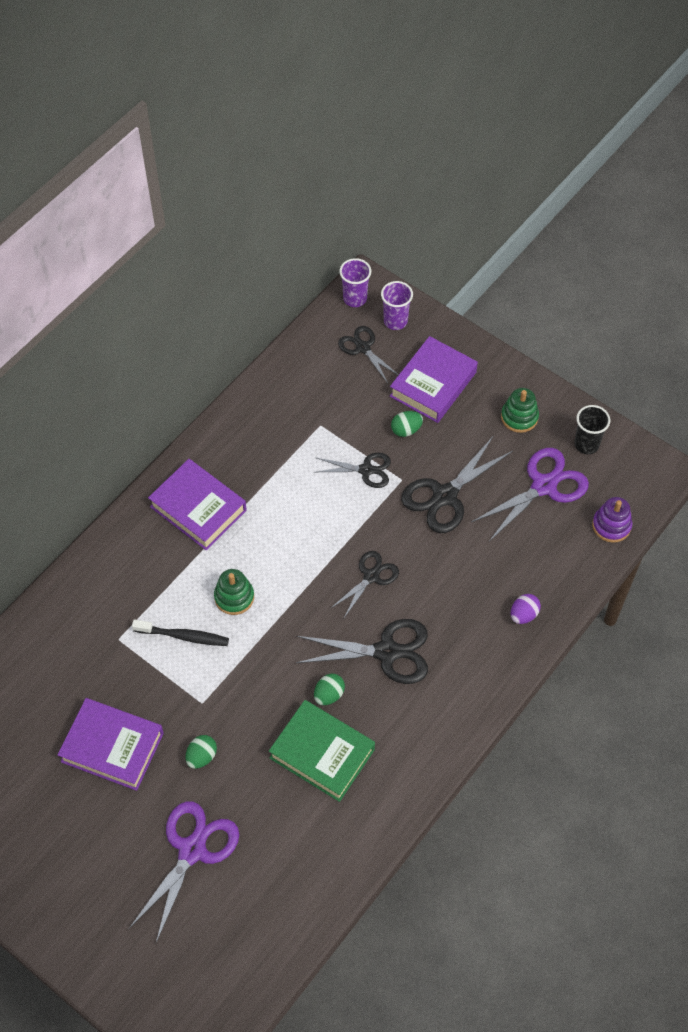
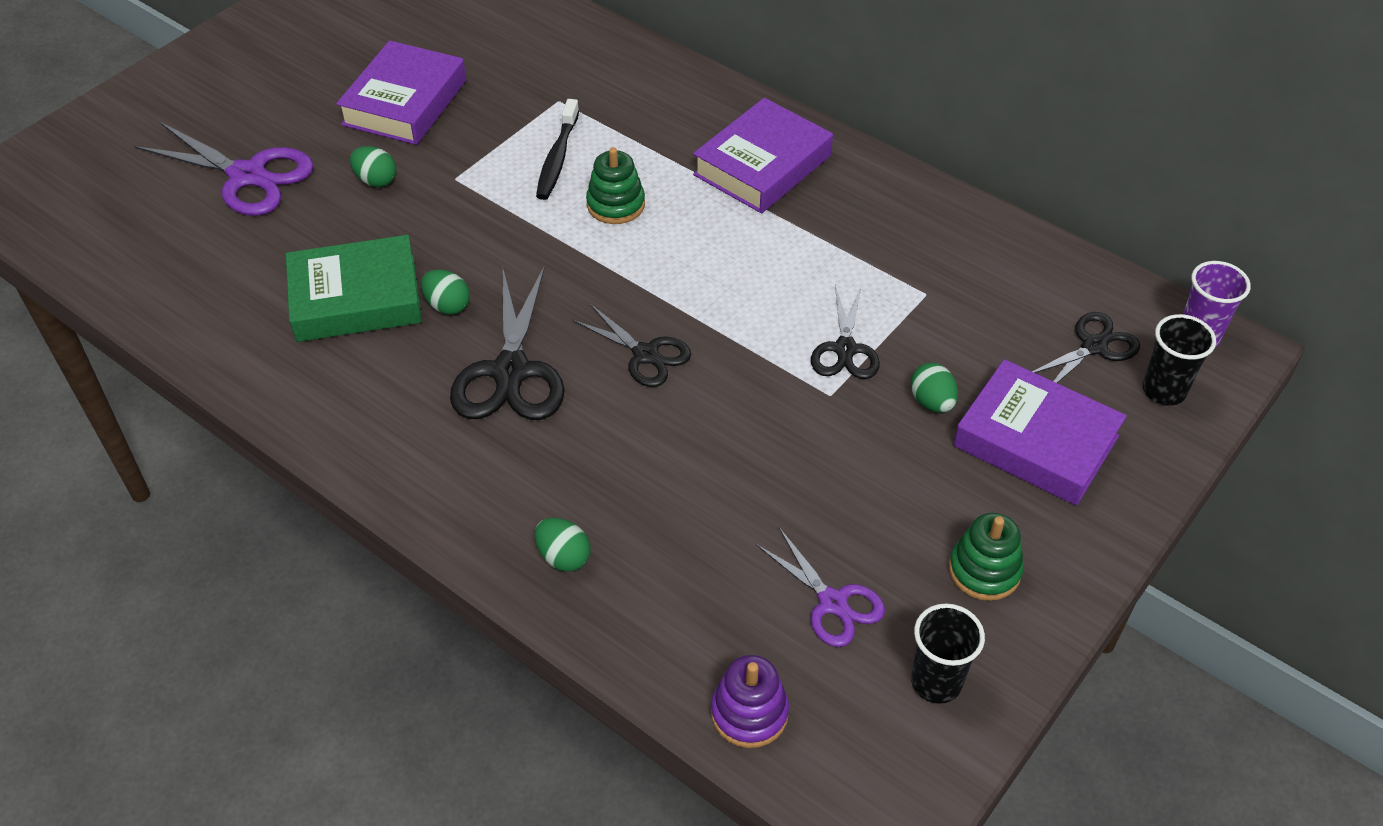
camera: 90 degrees right, 10 degrees down
green book [269,700,375,802] -> green book turned 45 degrees clockwise [286,235,422,342]
purple cup [381,281,413,330] -> black cup [1143,314,1216,406]
black scissors [401,437,513,533] -> none
purple scissors [472,448,589,541] -> purple scissors [756,527,885,647], size x0.62
purple egg [511,594,541,624] -> green egg [535,518,591,572]

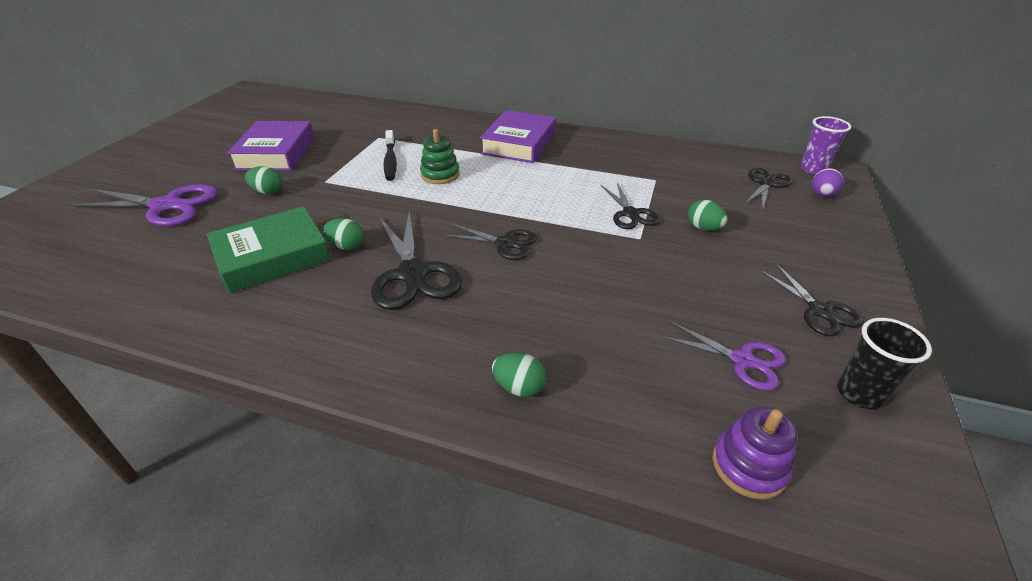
camera: 20 degrees left, 10 degrees down
green stacking toy [949,513,1024,601] -> black scissors [759,263,864,336]
purple book [953,359,1127,506] -> none
black cup [1143,314,1216,406] -> purple egg [812,168,843,197]

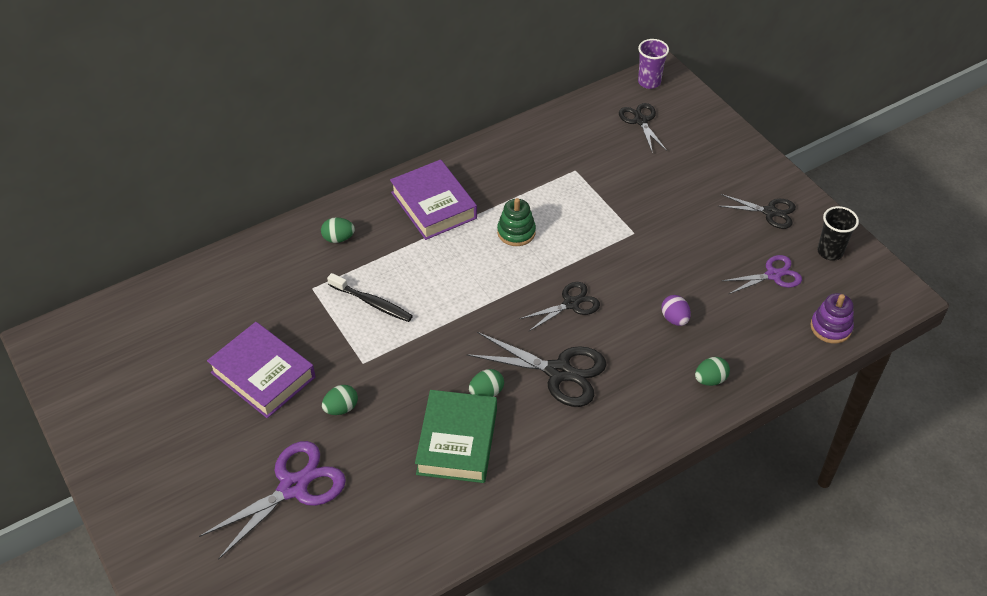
camera: 50 degrees left, 10 degrees up
green stacking toy [420,129,460,184] -> green stacking toy moved to [497,198,536,246]
black scissors [601,182,660,229] -> none
green egg [688,200,727,231] -> green egg moved to [321,217,355,243]
purple egg [812,168,843,197] -> purple egg moved to [661,295,691,326]

